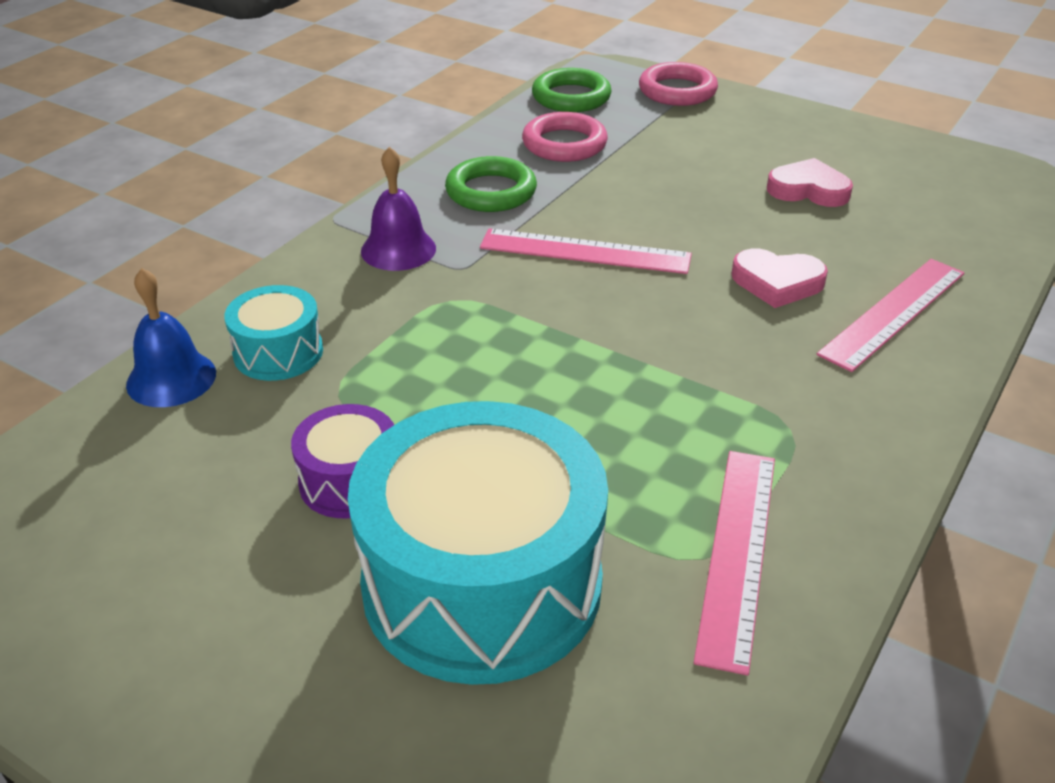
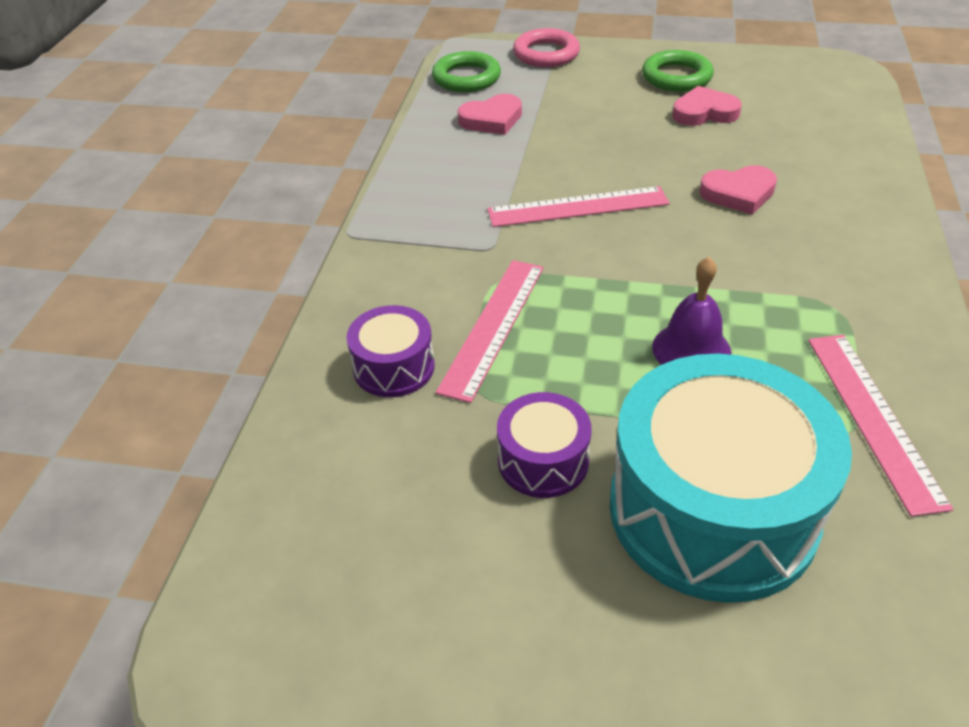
camera: 20 degrees left, 5 degrees up
blue bell [126,268,216,407] -> none
turquoise drum [225,285,323,381] -> purple drum [347,305,435,397]
purple bell [361,147,436,271] -> purple bell moved to [652,257,732,365]
green ring [445,156,537,212] -> green ring moved to [642,50,714,92]
pink ring [522,112,608,162] -> pink heart [458,94,522,135]
pink ruler [817,259,965,372] -> pink ruler moved to [436,260,544,403]

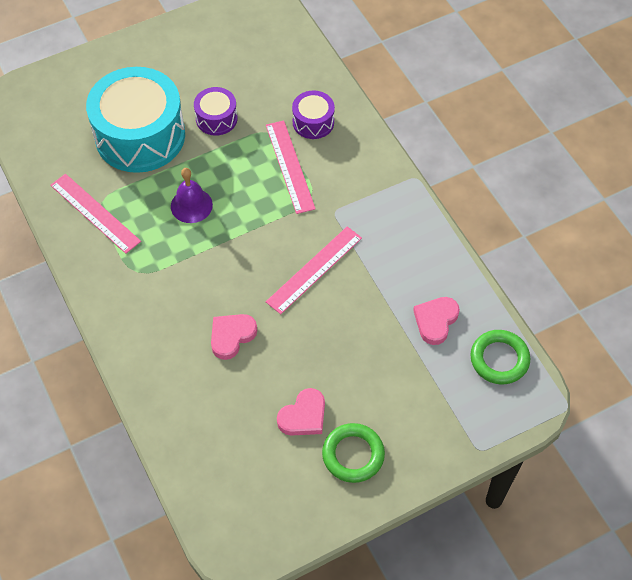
camera: 140 degrees right, 15 degrees up
pink ring [513,28,580,67] -> none

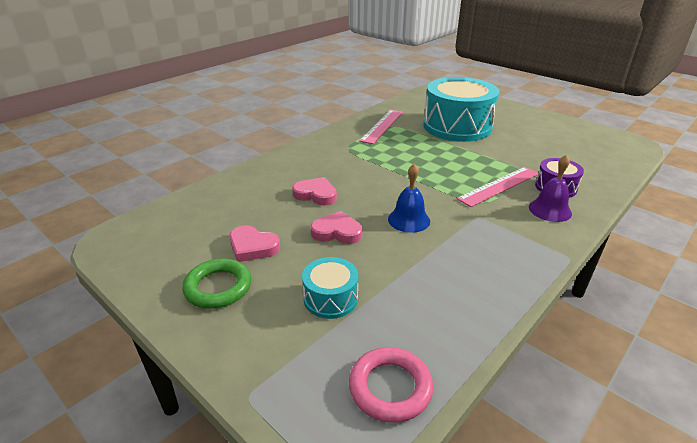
camera: 70 degrees right, 25 degrees down
purple bell [171,168,213,223] -> purple bell moved to [529,155,572,222]
purple drum [194,87,238,136] -> none
pink ruler [266,226,362,314] -> blue bell [388,164,430,233]
pink heart [413,297,460,345] -> pink heart moved to [311,211,363,244]
green ring [470,330,530,384] -> pink ring [349,347,433,423]
none -> turquoise drum [302,257,358,319]

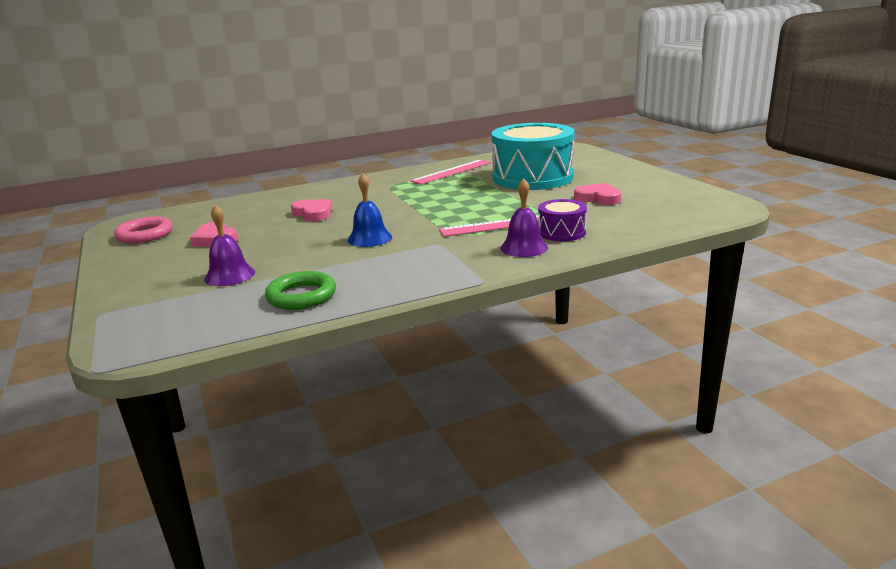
camera: 25 degrees right, 10 degrees down
green ring [182,259,251,309] -> green ring moved to [265,271,336,310]
turquoise drum [302,257,358,319] -> purple bell [204,205,255,286]
pink heart [311,211,363,244] -> pink heart moved to [574,183,621,205]
pink ring [349,347,433,423] -> pink ring moved to [114,217,173,243]

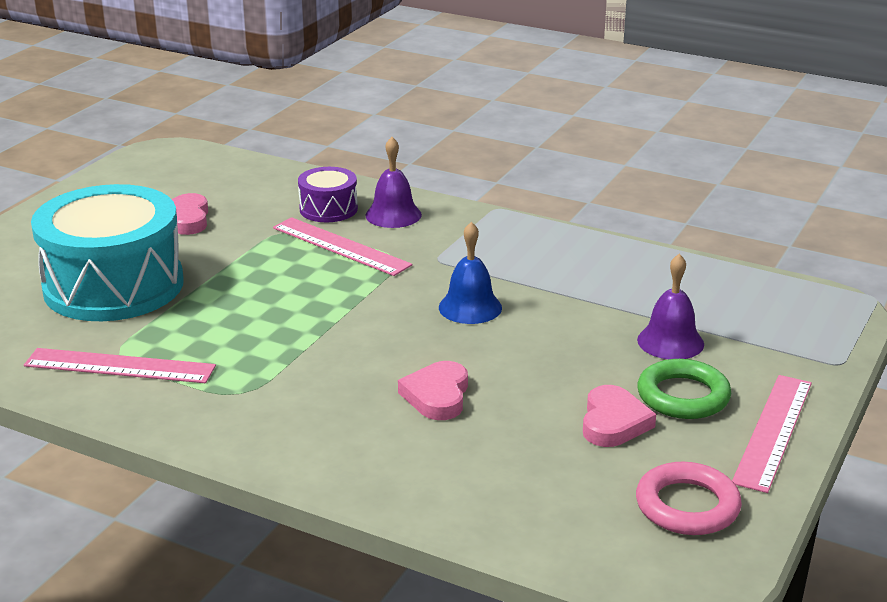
camera: 130 degrees left, 5 degrees up
green ring [265,271,336,310] -> green ring moved to [637,359,731,419]
none -> pink ruler [732,375,812,493]

